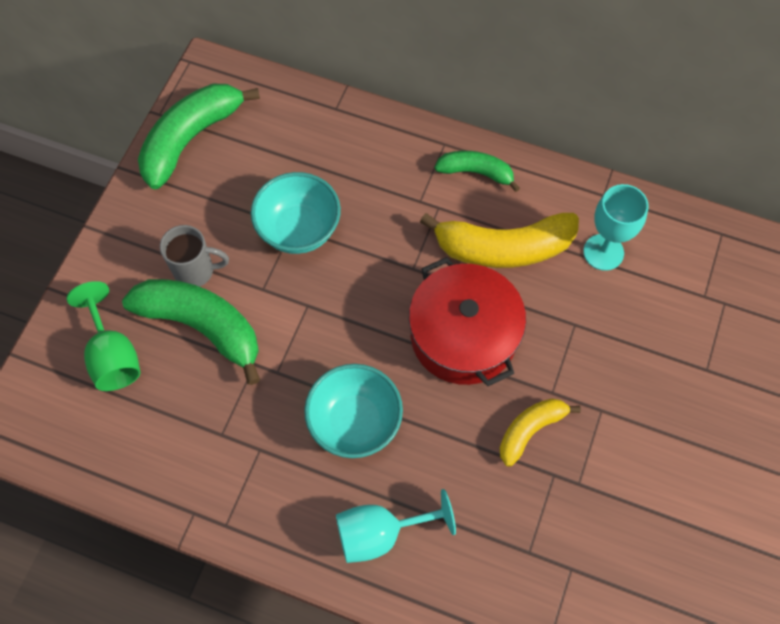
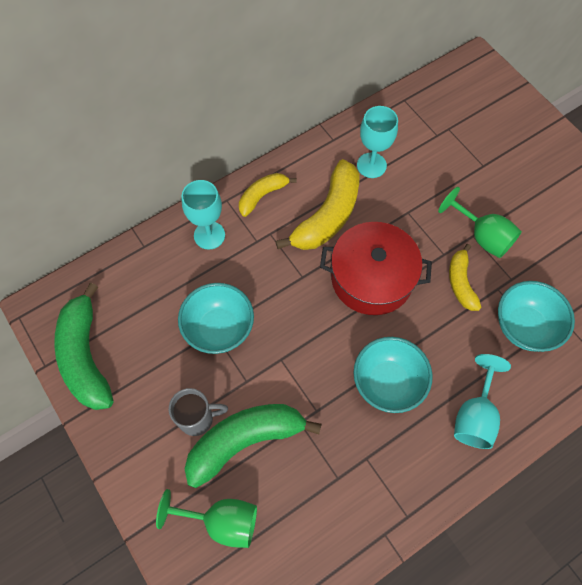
camera: 55 degrees left, 0 degrees up
grey mug [160,225,229,287] -> grey mug turned 45 degrees clockwise [169,388,228,436]
green banana [435,151,520,192] -> yellow banana [239,173,297,217]
none -> turquoise goblet [182,180,225,250]
none -> green goblet [438,187,522,258]
none -> turquoise bowl [498,281,575,352]

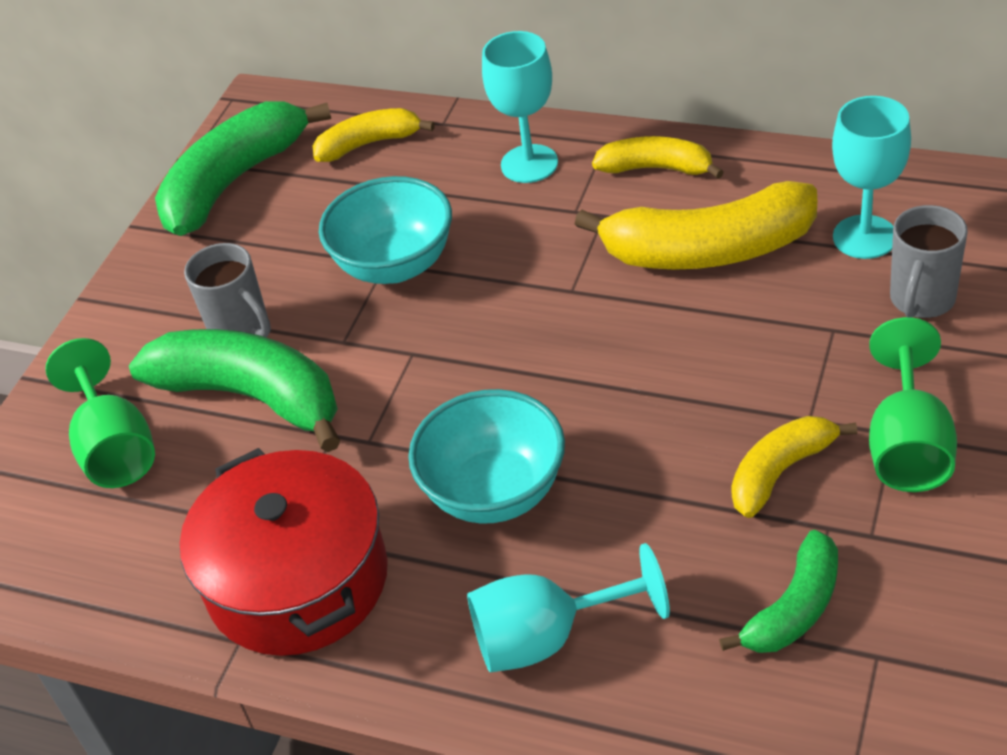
camera: 60 degrees right, 20 degrees down
red pot [320,222,432,315] -> red pot moved to [180,448,388,656]
turquoise bowl [498,281,575,352] -> green banana [719,530,838,653]
none -> yellow banana [313,108,435,162]
none -> grey mug [890,205,968,318]

